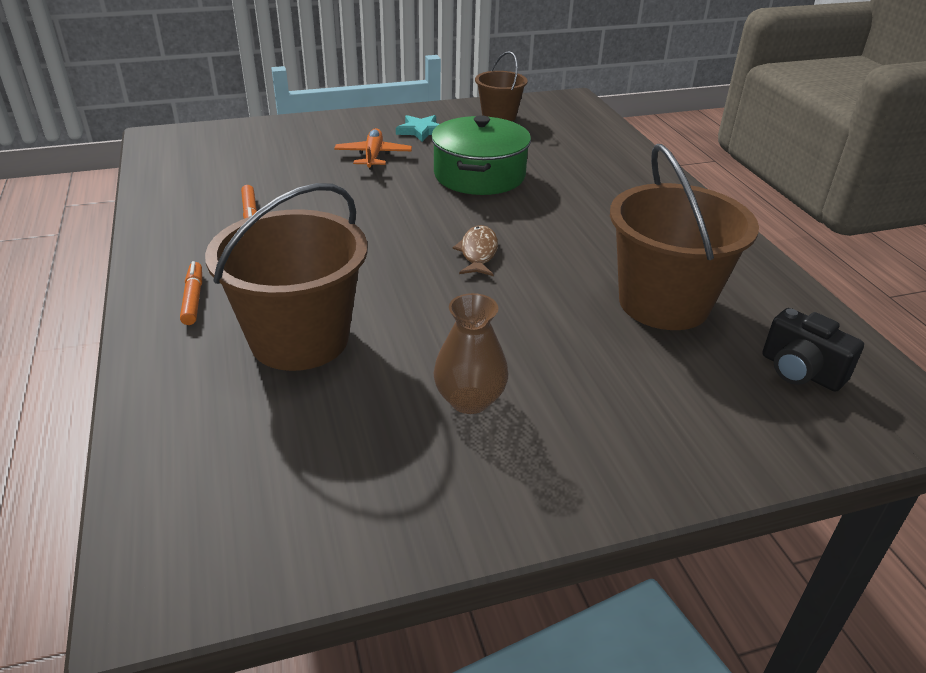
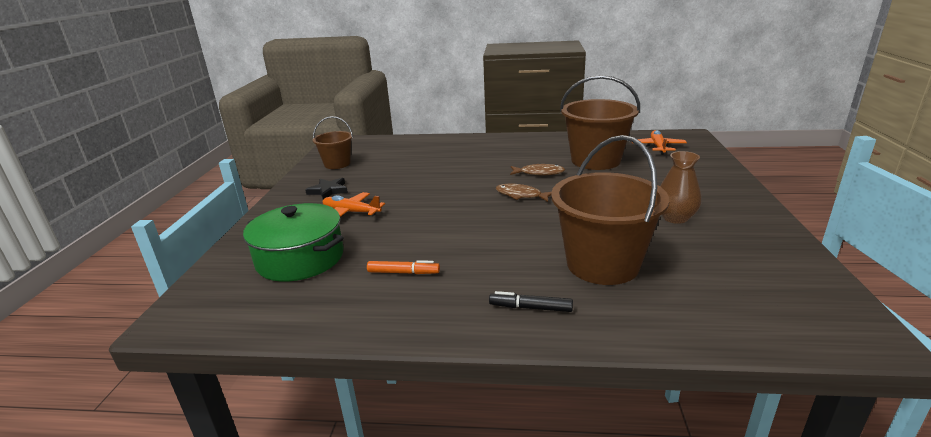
camera: 65 degrees left, 10 degrees down
orange marker [180,261,202,325] -> black marker [489,291,573,312]
turquoise star [396,115,439,142] -> black star [305,178,348,199]
green pot [431,115,531,195] -> green pot moved to [243,203,344,282]
black camera [762,308,864,392] -> orange plane [632,130,687,155]
none -> brown fish [510,164,565,175]

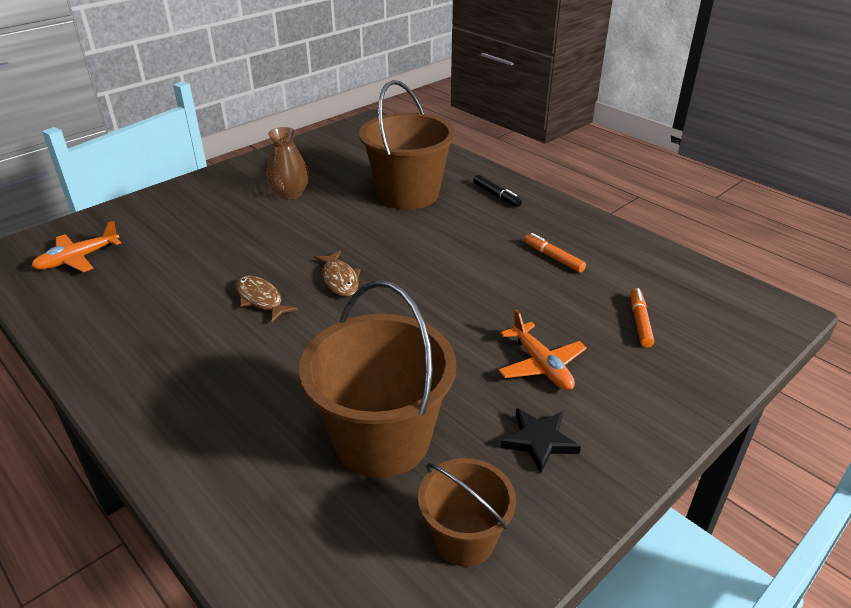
camera: 140 degrees left, 10 degrees up
green pot [243,203,344,282] -> orange marker [631,288,654,348]
brown bucket [560,75,640,170] -> brown bucket moved to [299,280,456,478]

